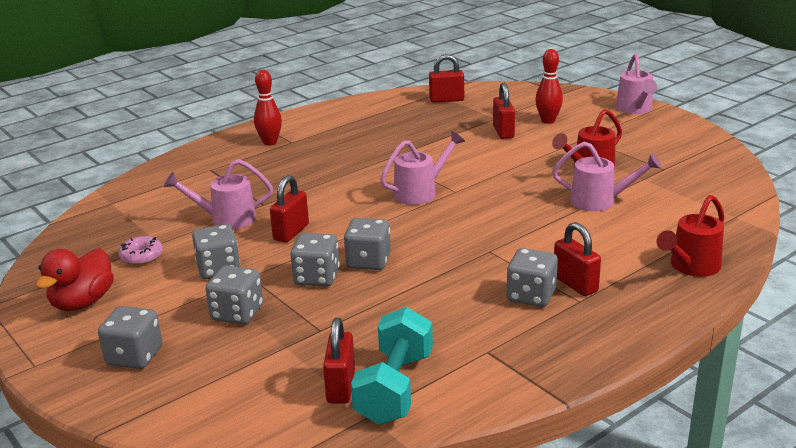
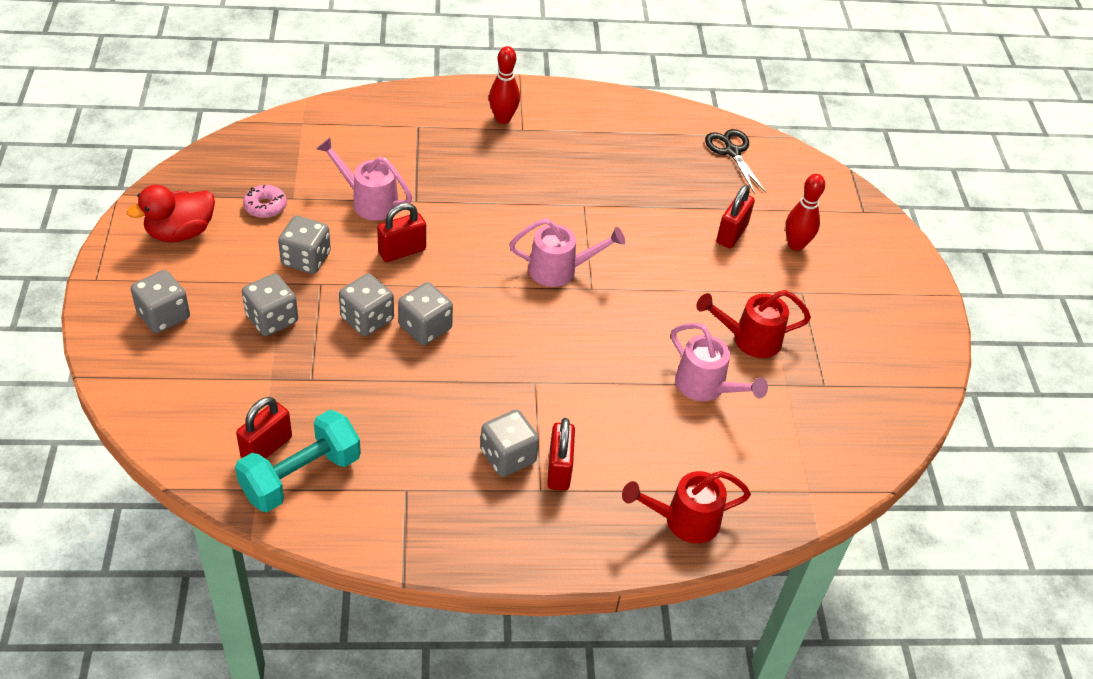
camera: 30 degrees right, 20 degrees up
red padlock [429,54,464,103] -> black scissors [705,129,766,194]
pink watering can [616,53,657,114] -> none

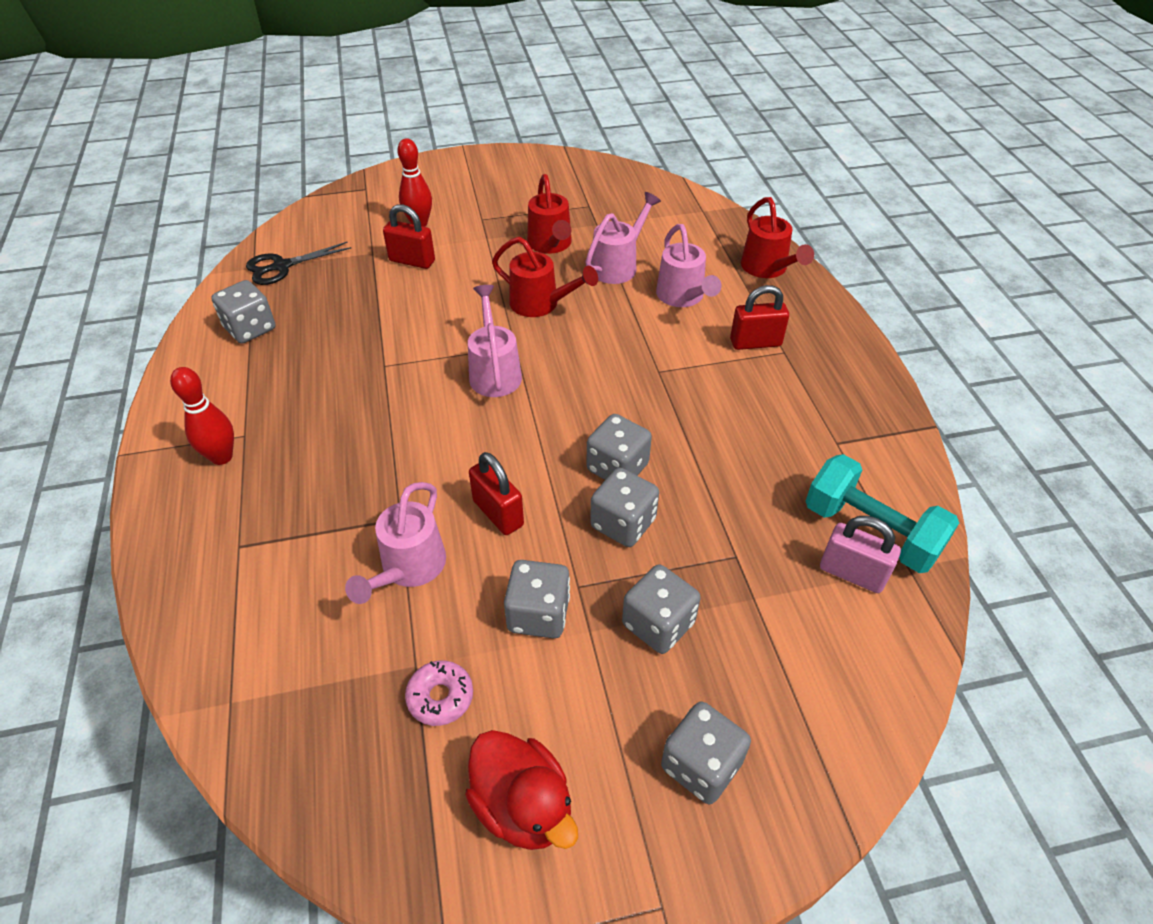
camera: 95 degrees left, 0 degrees up
red padlock [236,397,292,459] -> pink padlock [820,516,901,593]
grey dice [480,410,539,477] -> grey dice moved to [211,280,276,344]
none -> red watering can [492,237,598,317]
none -> pink watering can [656,224,721,307]

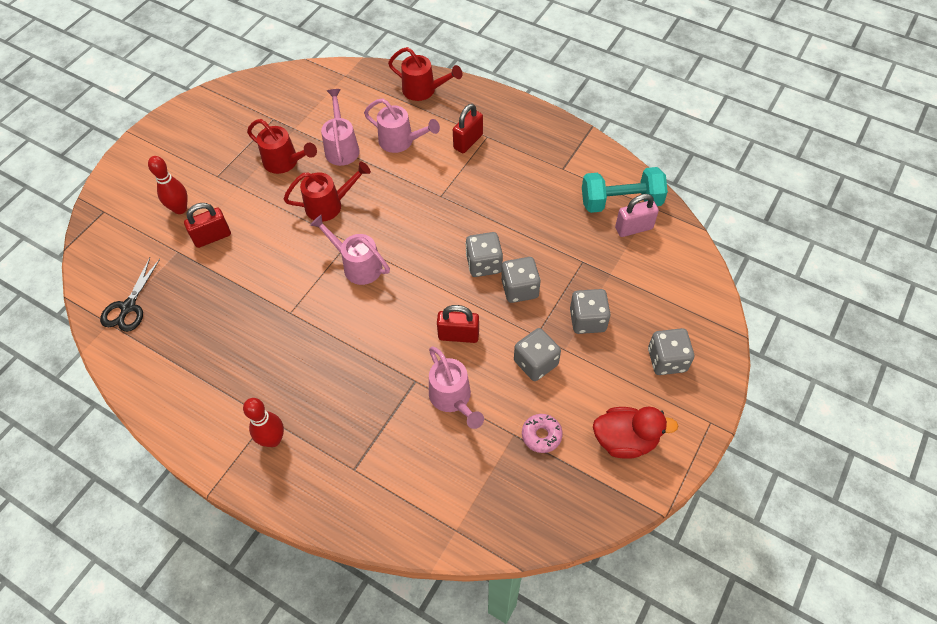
camera: 45 degrees left, 10 degrees up
grey dice [211,280,276,344] -> none

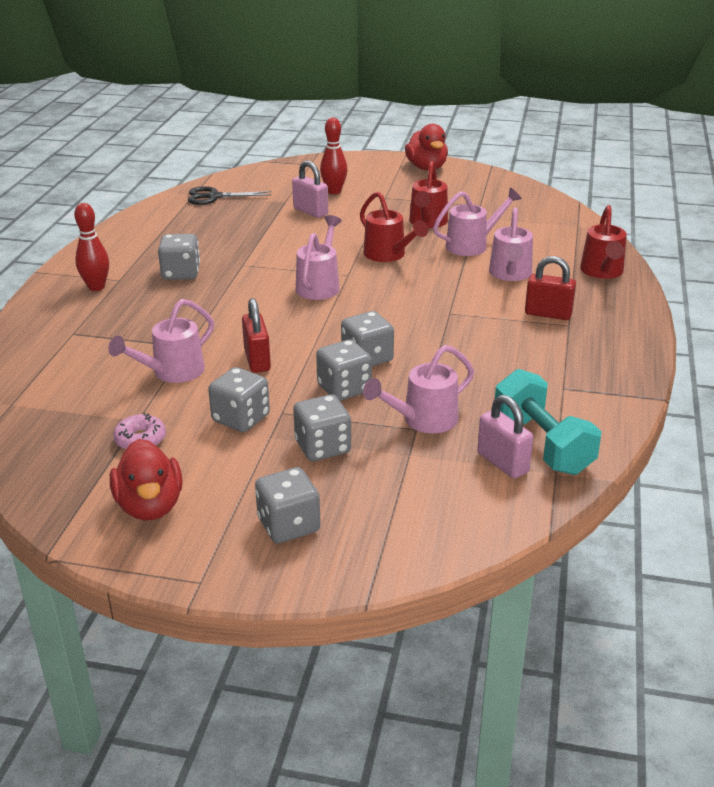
camera: 70 degrees right, 25 degrees down
red padlock [184,203,231,248] -> pink padlock [292,160,328,218]
none -> grey dice [158,234,200,280]
none -> pink watering can [363,345,474,433]
none -> red duck [405,124,448,171]

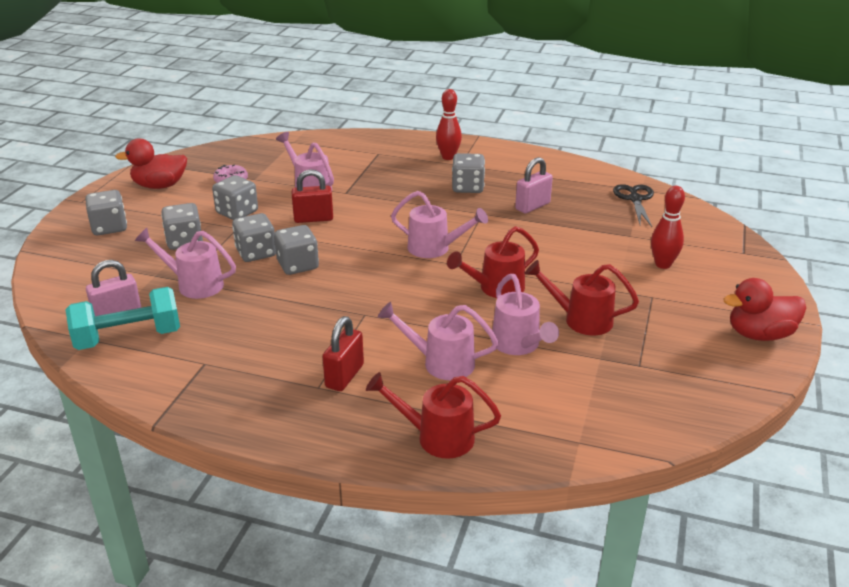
camera: 95 degrees right, 0 degrees up
pink padlock [292,160,328,218] -> pink padlock moved to [515,157,553,214]
pink watering can [363,345,474,433] -> pink watering can turned 45 degrees counterclockwise [135,228,236,299]

